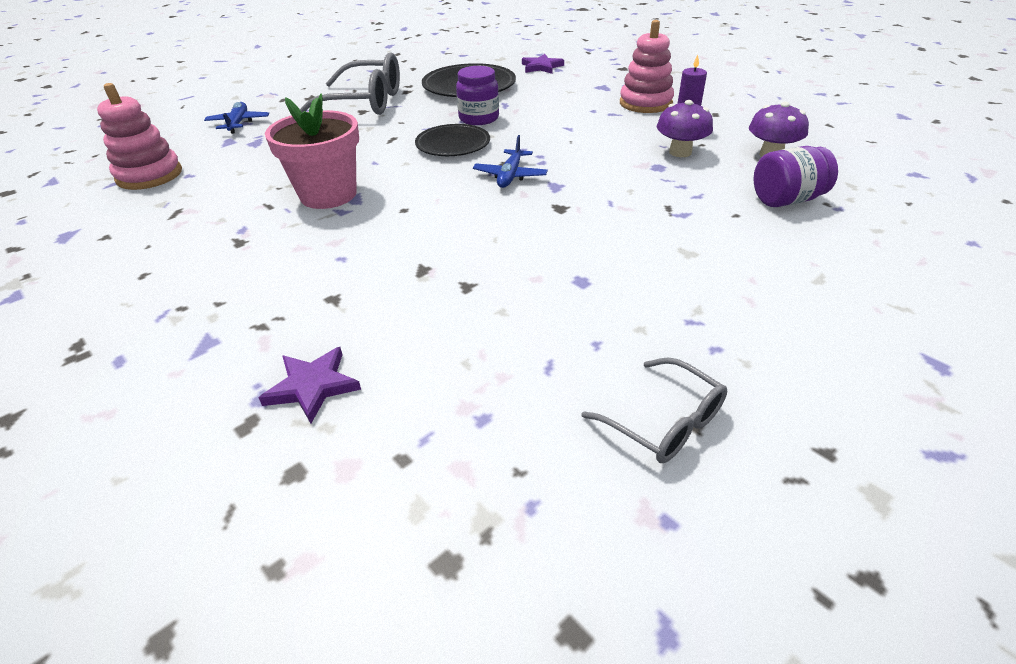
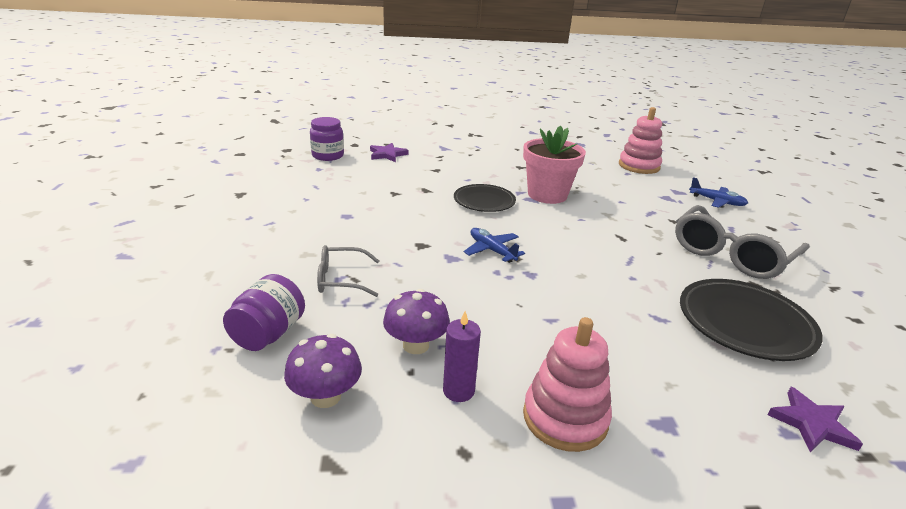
camera: 125 degrees right, 10 degrees down
black plate [415,124,490,156] -> black plate moved to [454,184,516,212]
purple jar [456,66,499,125] -> purple jar moved to [310,117,344,161]
grey glasses [581,357,727,463] -> grey glasses moved to [317,245,379,297]

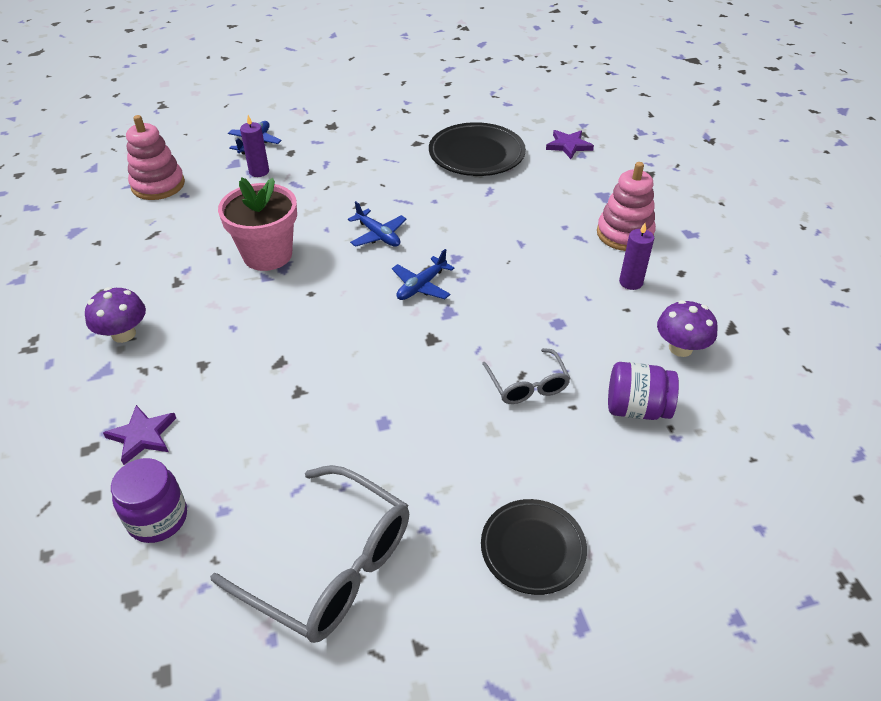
camera: 100 degrees left, 15 degrees up
purple mushroom [383,289,450,354] -> purple mushroom moved to [85,287,146,343]
black plate [454,184,516,212] -> black plate moved to [481,499,587,595]
grey glasses [675,205,810,279] -> grey glasses moved to [210,465,409,643]
none -> purple candle [240,115,269,177]
none -> blue plane [348,201,407,247]

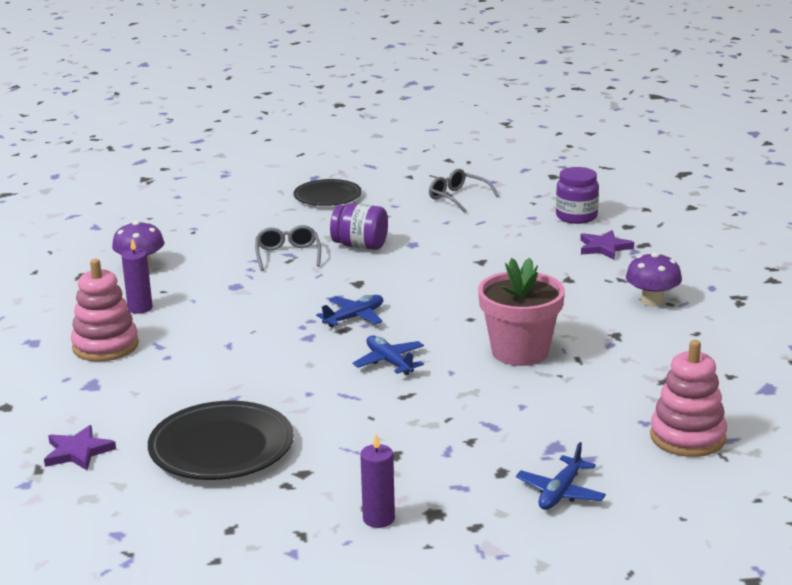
camera: 170 degrees left, 20 degrees down
grey glasses [210,465,409,643] -> grey glasses [429,169,499,213], size x0.55
purple candle [240,115,269,177] -> purple candle moved to [360,434,395,528]
purple jar [608,362,679,420] -> purple jar moved to [330,203,388,250]

